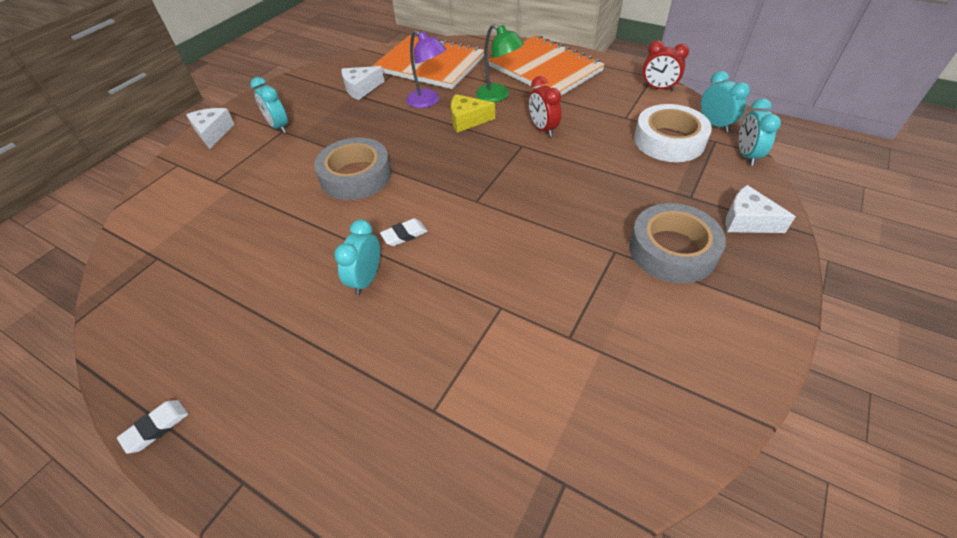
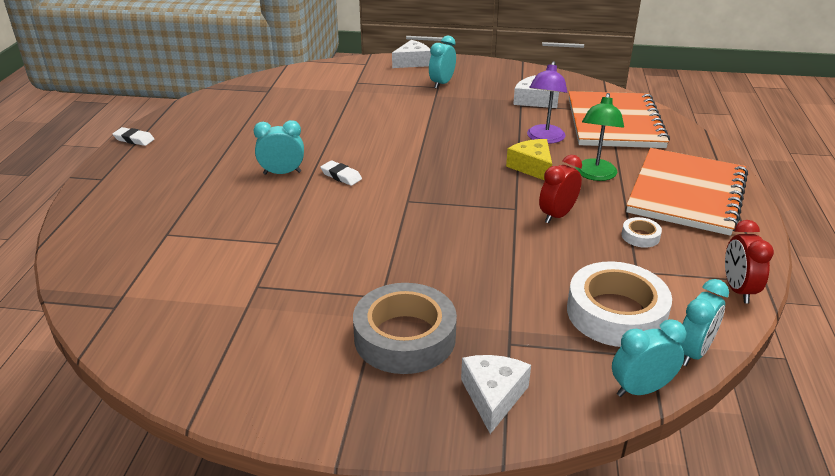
camera: 65 degrees right, 15 degrees down
grey tape [314,137,391,200] -> none
none -> white tape [621,217,662,248]

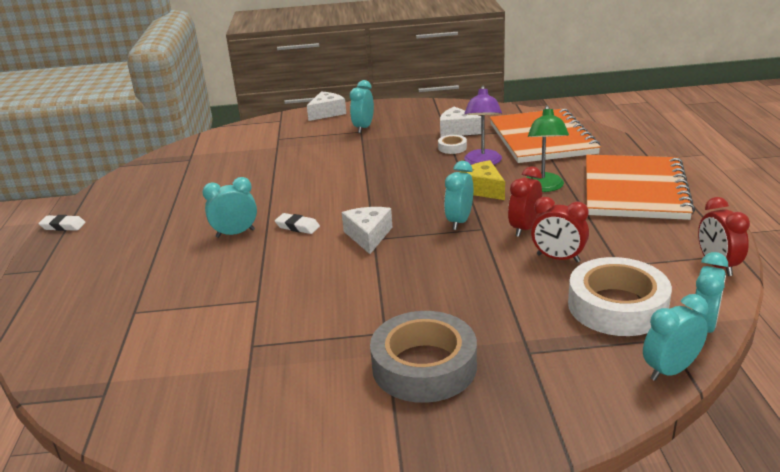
camera: 10 degrees left, 5 degrees down
white cheese [461,355,531,434] -> white cheese moved to [342,207,393,254]
white tape [621,217,662,248] -> white tape moved to [438,135,467,154]
none -> turquoise clock [444,161,473,230]
none -> red clock [531,197,589,262]

